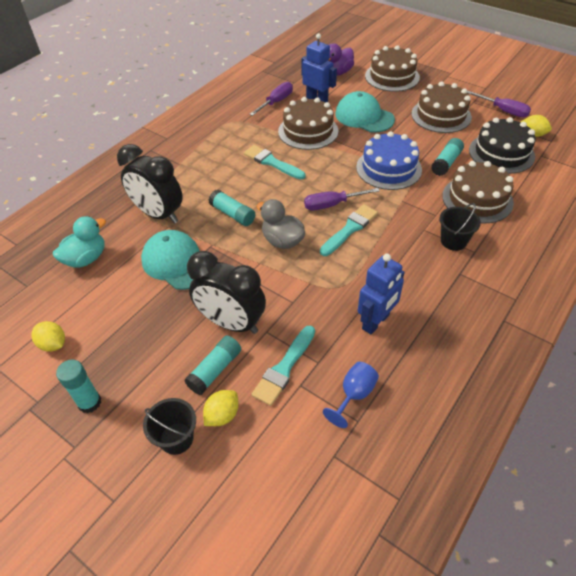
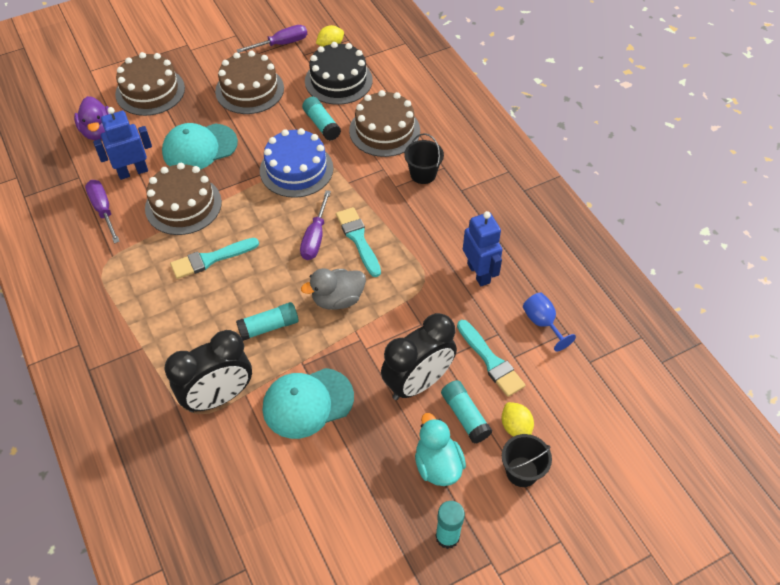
camera: 65 degrees left, 5 degrees up
yellow lemon [31,321,65,352] -> none
turquoise duck [53,216,106,268] -> turquoise duck moved to [415,413,466,486]

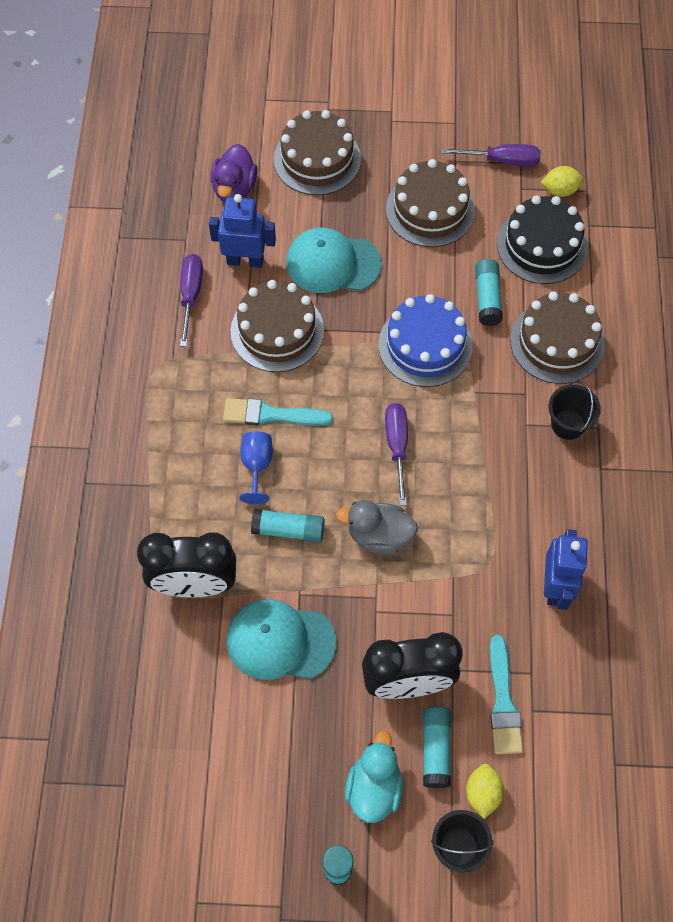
camera: 30 degrees right, 10 degrees up
purple screwdriver [300,190,331,260] -> purple screwdriver turned 135 degrees clockwise [385,403,408,506]
turquoise brush [336,207,381,277] -> none
blue goblet [523,293,576,351] -> blue goblet moved to [239,431,273,504]

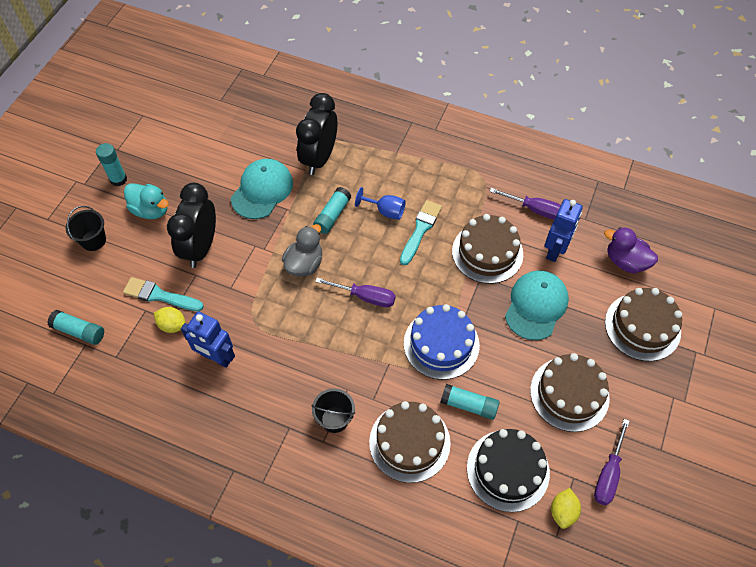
camera: 110 degrees right, 5 degrees down
turquoise glue stick [423,706,451,788] -> turquoise glue stick moved to [47,310,104,345]
yellow lemon [466,764,504,819] -> yellow lemon moved to [154,307,186,333]

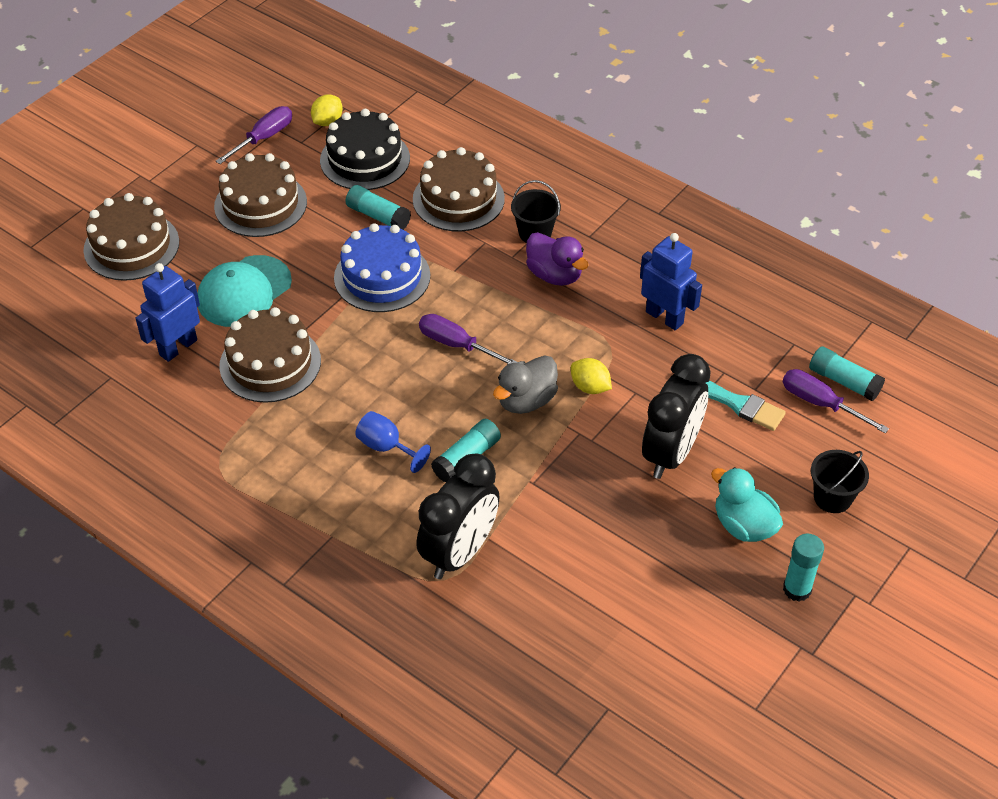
camera: 165 degrees left, 10 degrees down
yellow lemon [154,307,186,333] -> yellow lemon moved to [571,358,612,394]
turquoise cap [231,159,293,219] -> none
turquoise brush [400,200,442,265] -> none
purple screwdriver [489,188,561,220] -> purple screwdriver moved to [783,369,889,433]
purple duck [604,227,658,274] -> purple duck moved to [526,232,589,286]

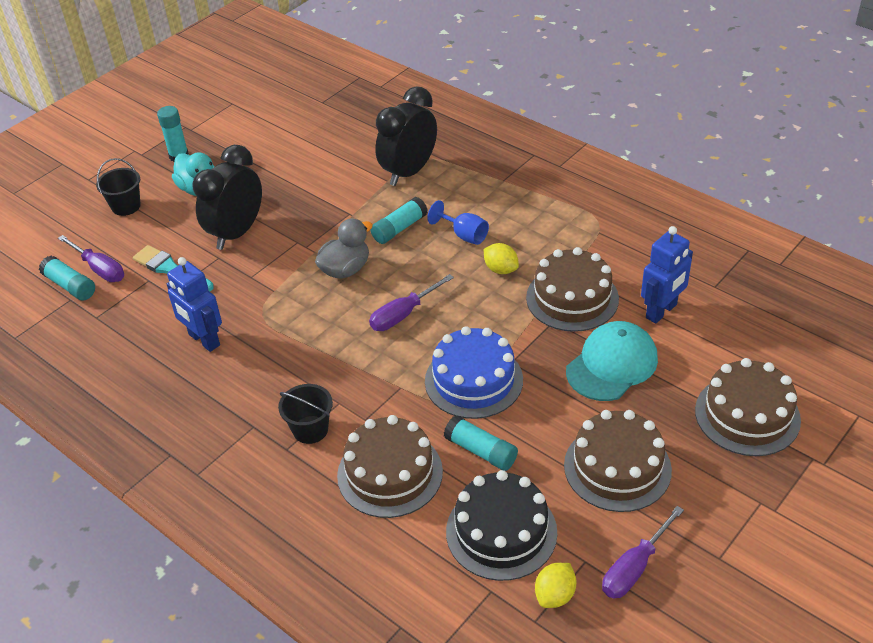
camera: 175 degrees left, 5 degrees down
purple screwdriver [419,314,517,364] -> purple screwdriver turned 105 degrees clockwise [369,274,454,331]
purple duck [526,232,589,286] -> none
yellow lemon [571,358,612,394] -> yellow lemon moved to [484,243,519,274]

